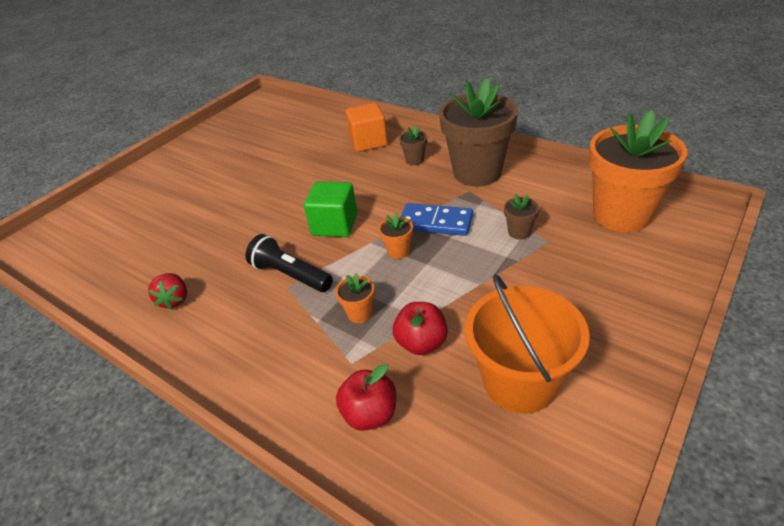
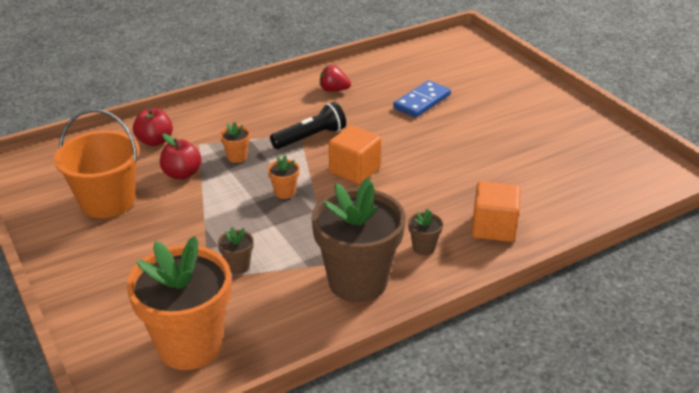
camera: 110 degrees right, 5 degrees down
green cube [304,181,358,237] -> orange cube [329,125,381,184]
blue domino [400,203,473,236] -> blue domino moved to [393,80,451,118]

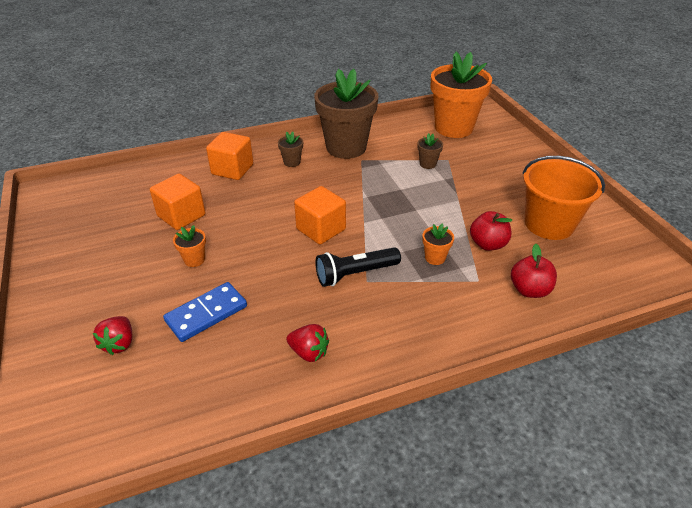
camera: 170 degrees left, 5 degrees up
orange flower pot [268,155,299,199] -> orange flower pot moved to [173,225,206,267]
none -> red strawberry [93,316,132,355]
none -> orange cube [150,174,206,230]

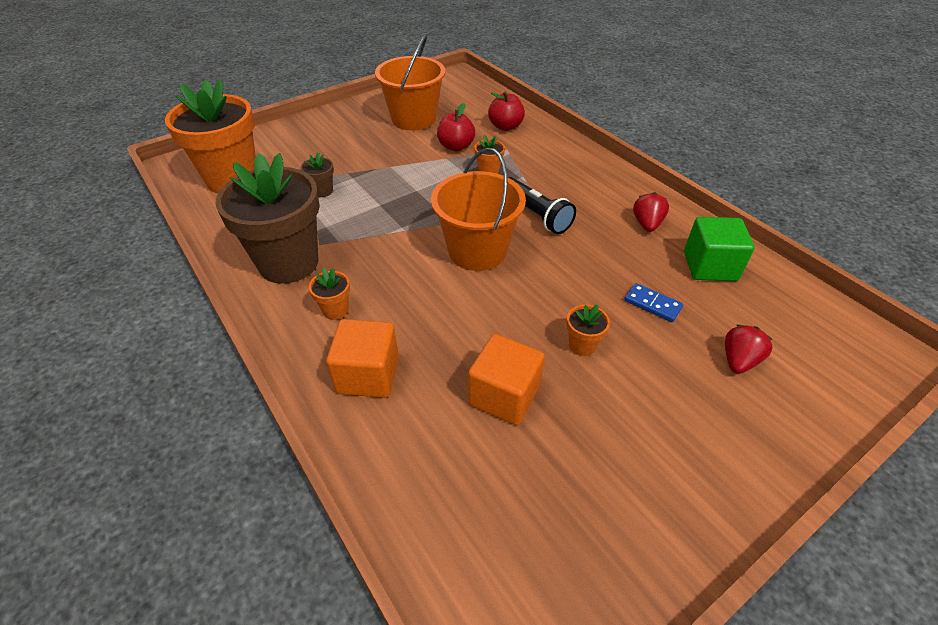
camera: 105 degrees left, 5 degrees up
red strawberry [93,316,132,355] -> red strawberry turned 45 degrees counterclockwise [725,325,772,374]
blue domino [163,282,247,342] -> blue domino [624,283,683,322], size x0.62
brown flower pot [278,131,303,167] -> orange flower pot [309,268,350,320]
orange cube [294,186,346,245] -> orange bucket [431,147,526,271]
none -> green cube [684,217,755,281]

